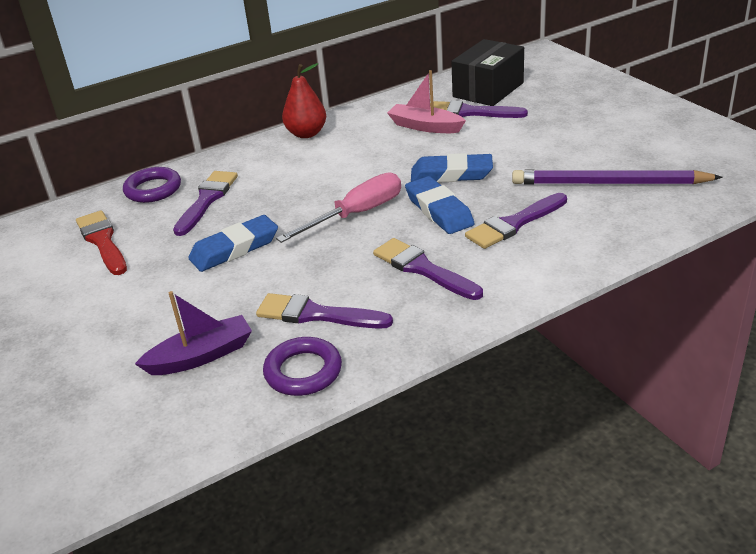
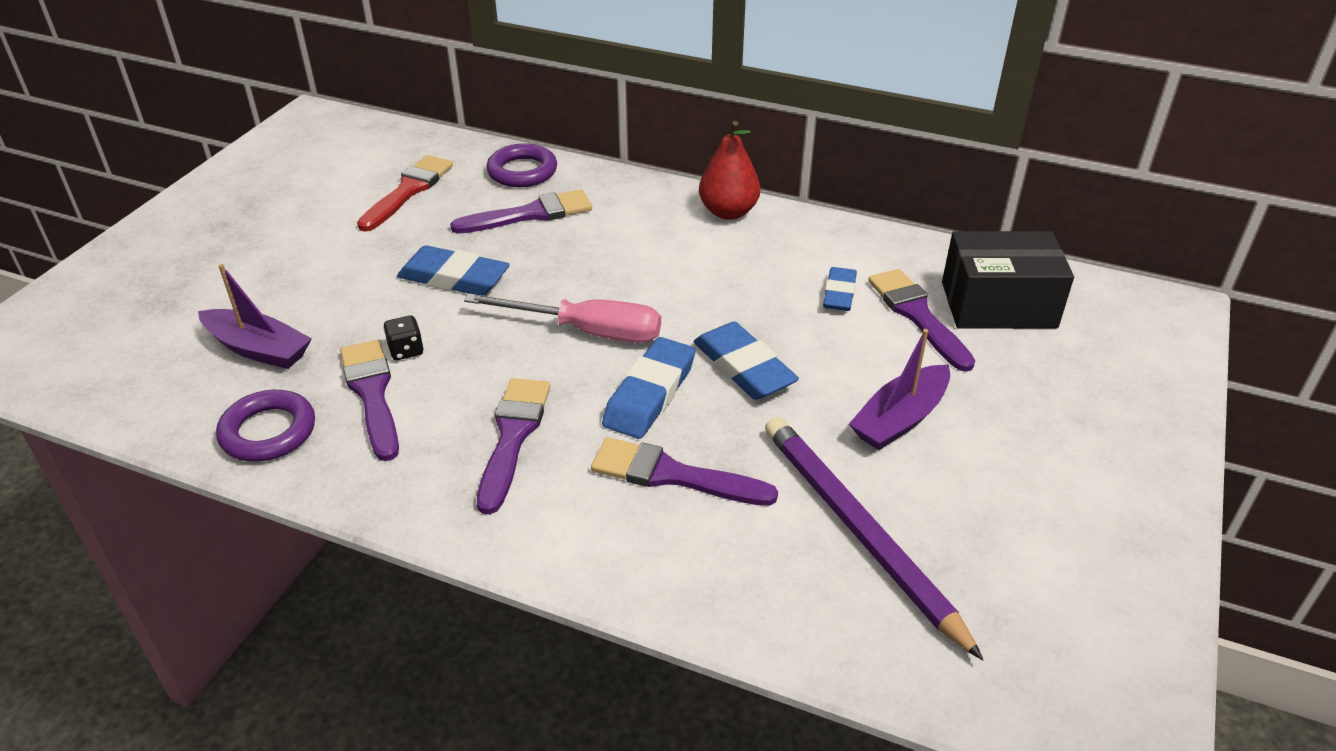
camera: 50 degrees right, 5 degrees up
pink boat [387,70,466,133] -> blue eraser [823,267,857,311]
none -> black dice [383,316,424,360]
none -> purple boat [849,329,950,450]

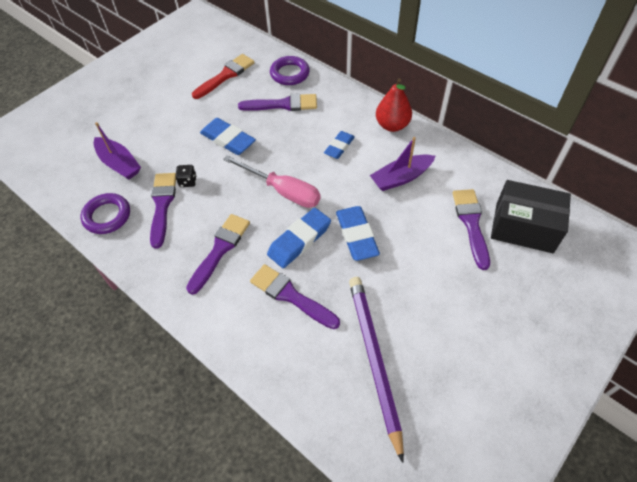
camera: 20 degrees right, 15 degrees up
blue eraser [823,267,857,311] -> blue eraser moved to [324,131,355,159]
purple boat [849,329,950,450] -> purple boat moved to [370,137,435,191]

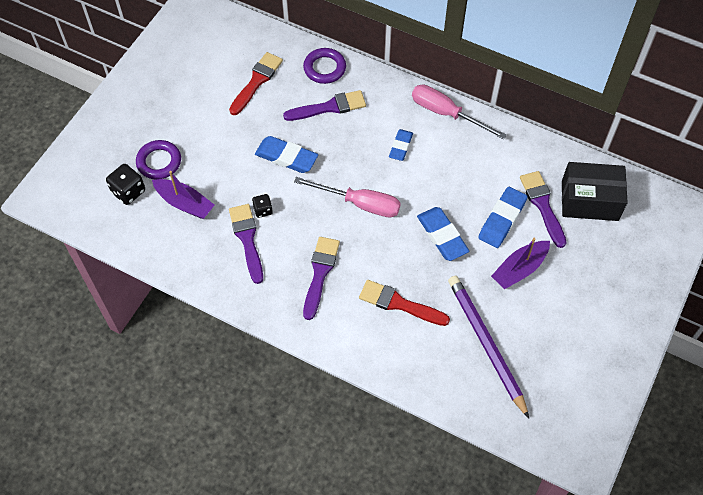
camera: 15 degrees left, 5 degrees up
purple ring [81,193,130,234] -> purple ring moved to [136,140,181,179]
purple brush [250,264,340,329] -> red brush [359,280,450,326]
blue eraser [267,208,331,268] -> blue eraser moved to [478,187,528,248]
purple boat [370,137,435,191] -> purple boat moved to [491,238,550,289]
red pear [376,78,412,132] -> pink screwdriver [412,84,507,139]
none -> black dice [106,164,145,205]

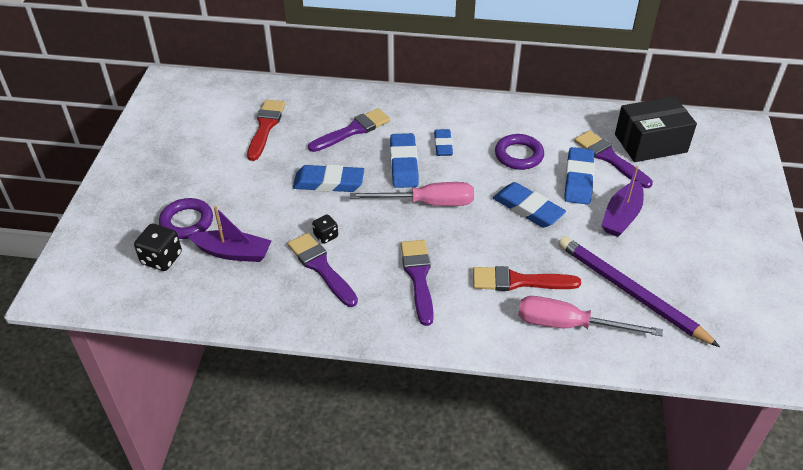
camera: 20 degrees left, 15 degrees down
purple ring [303,48,346,84] -> purple ring moved to [495,134,544,170]
pink screwdriver [412,84,507,139] -> pink screwdriver moved to [518,296,663,336]
none -> blue eraser [390,133,419,188]

